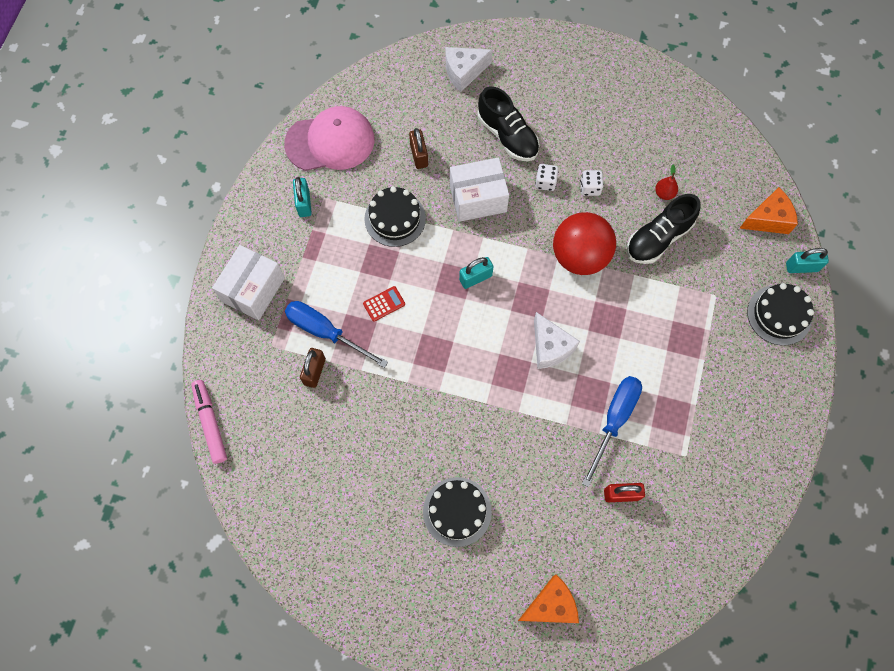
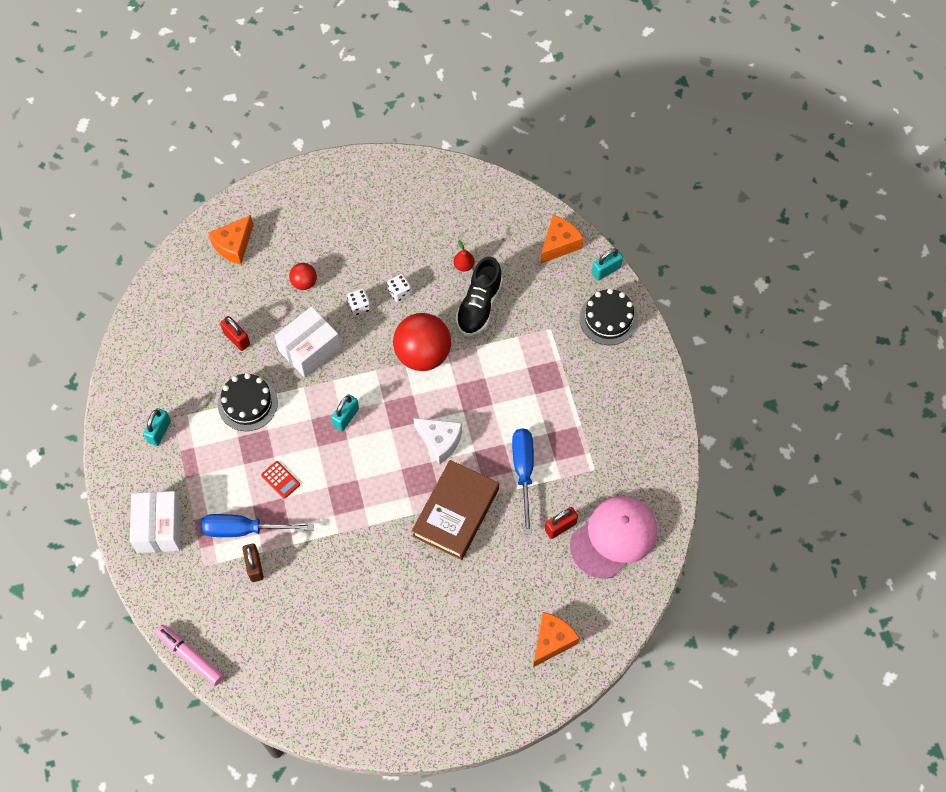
camera: 30 degrees left, 5 degrees down
pink cap [284,106,375,171] -> pink cap moved to [570,496,657,579]
turquoise padlock [293,177,312,217] -> turquoise padlock turned 60 degrees clockwise [143,408,171,446]
red calculator [363,286,405,322] -> red calculator turned 105 degrees clockwise [261,461,300,499]
brown padlock [409,128,428,169] -> red padlock [220,316,250,351]
black cake [423,477,492,547] -> none
white cheese [446,47,492,92] -> orange cheese [208,215,253,265]
black shoe [477,86,540,162] -> red ball [289,263,317,290]
none -> brown book [412,460,499,560]

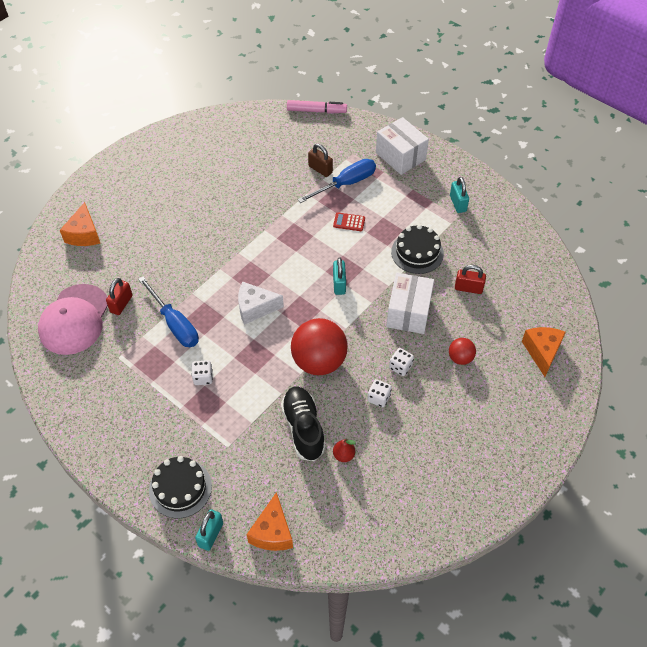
camera: 145 degrees right, 10 degrees down
brown book [412,460,499,560] -> none
none -> white dice [191,360,213,385]

